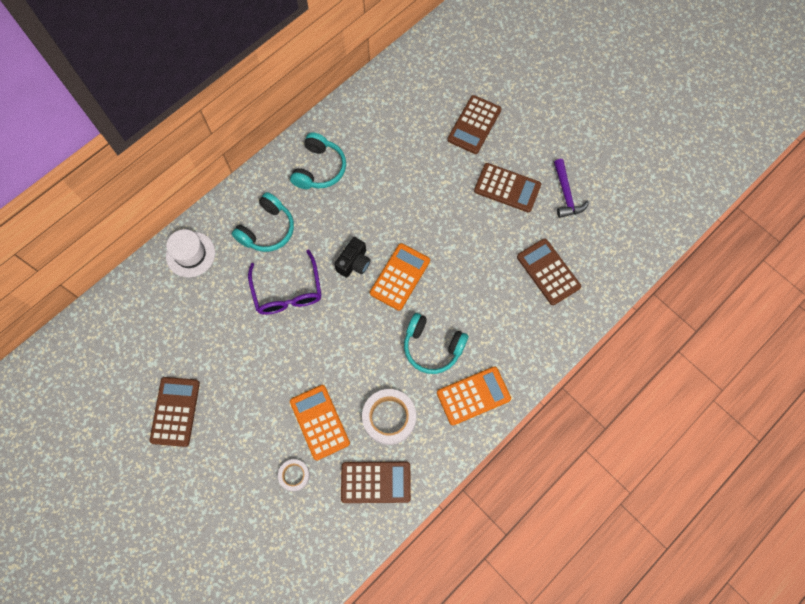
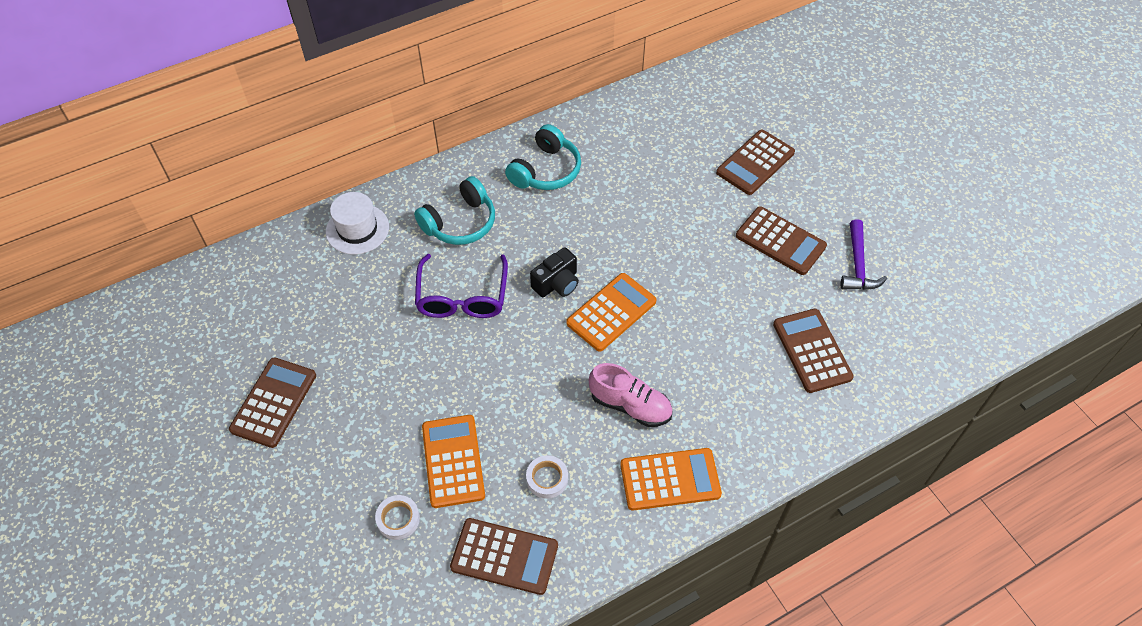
camera: 15 degrees right, 15 degrees down
white tape [362,389,416,445] -> white tape [526,455,568,499], size x0.56
turquoise headphones [404,313,468,374] -> pink shoe [589,363,673,427]

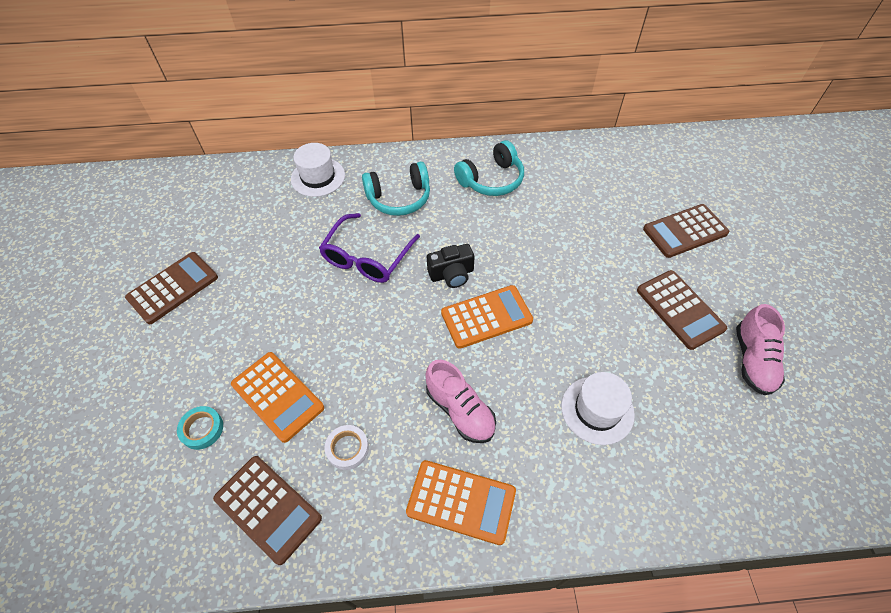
camera: 25 degrees right, 0 degrees up
white tape [375,495,420,540] -> turquoise tape [177,406,223,450]
orange calculator [422,415,485,508] -> orange calculator turned 120 degrees clockwise [231,352,324,443]
brown calculator [773,309,854,393] -> none
purple hammer [841,219,887,290] -> pink shoe [736,304,785,395]
none -> white hat [561,372,635,445]

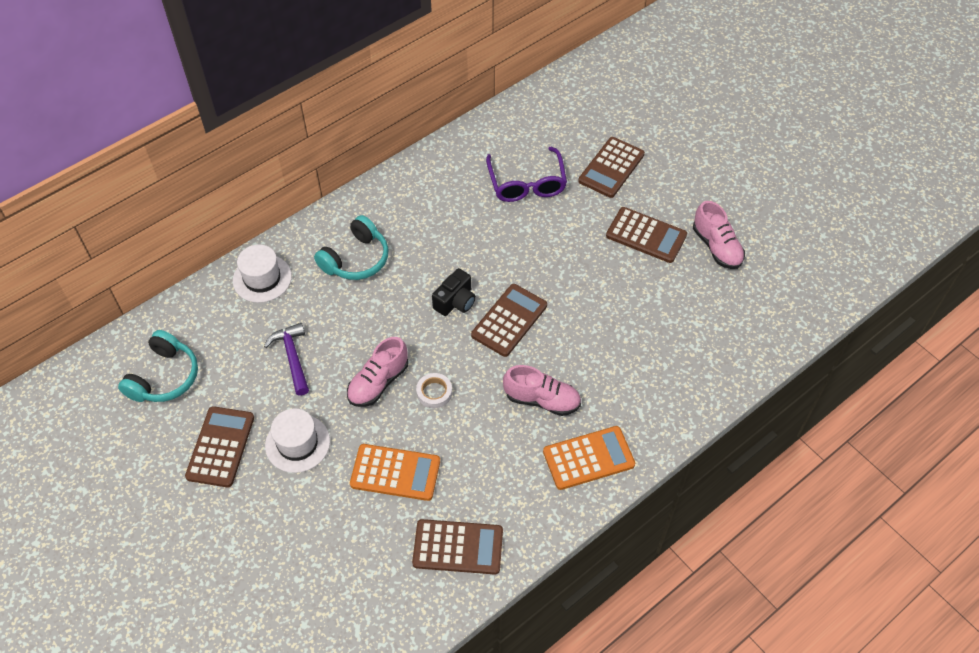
camera: 35 degrees left, 0 degrees up
turquoise tape [177,406,223,450] -> none
purple glasses [319,213,420,283] -> purple glasses moved to [486,147,567,202]
white tape [325,425,369,470] -> white tape moved to [416,373,452,408]
orange calculator [441,285,533,349] -> brown calculator [471,284,547,357]
turquoise headphones [454,140,524,196] -> turquoise headphones moved to [118,330,198,402]
white hat [561,372,635,445] -> white hat moved to [265,409,330,473]
none -> purple hammer [264,323,309,396]
none -> pink shoe [347,337,408,407]

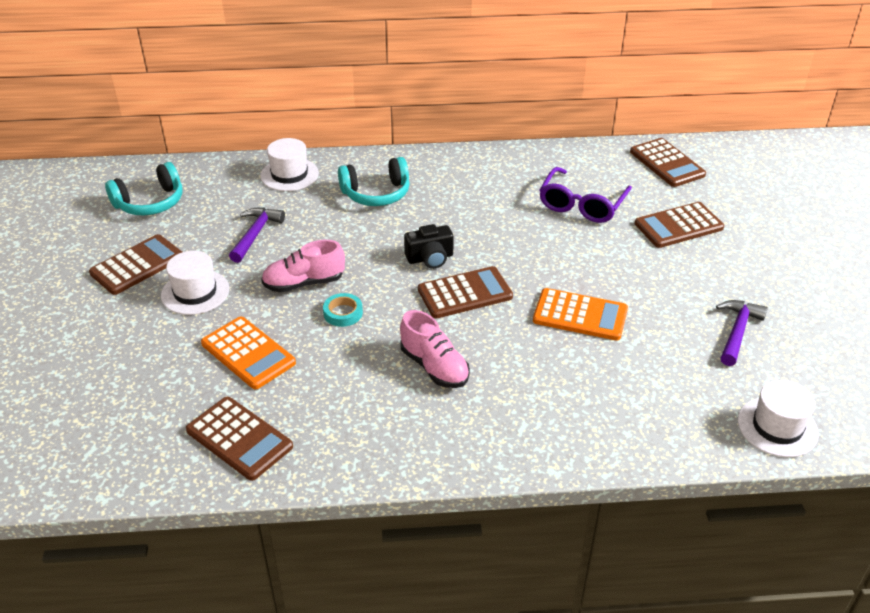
camera: 35 degrees right, 15 degrees down
white tape [416,373,452,408] -> turquoise tape [323,293,363,327]
orange calculator [543,426,635,490] -> orange calculator moved to [533,288,628,341]
brown calculator [606,207,687,263] -> brown calculator moved to [630,138,706,187]
pink shoe [693,201,745,269] -> purple hammer [716,300,768,366]
none -> white hat [738,380,819,457]

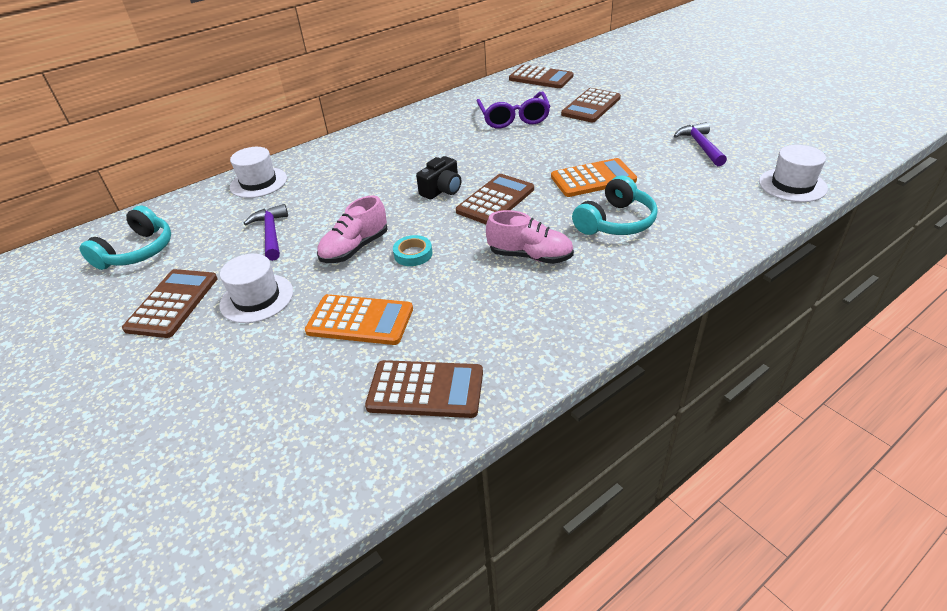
camera: 30 degrees left, 0 degrees up
turquoise headphones [338,157,410,206] -> turquoise headphones moved to [572,175,658,235]

